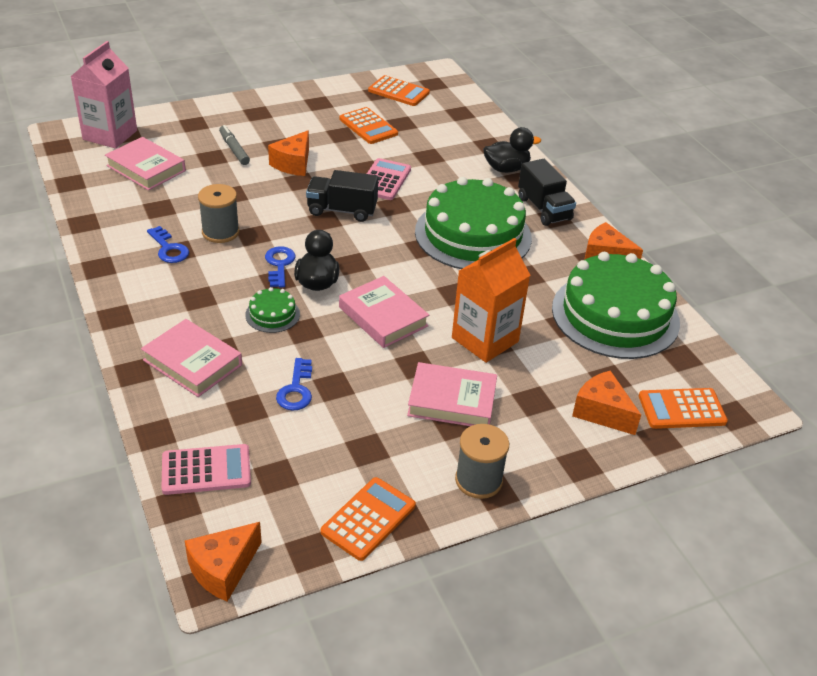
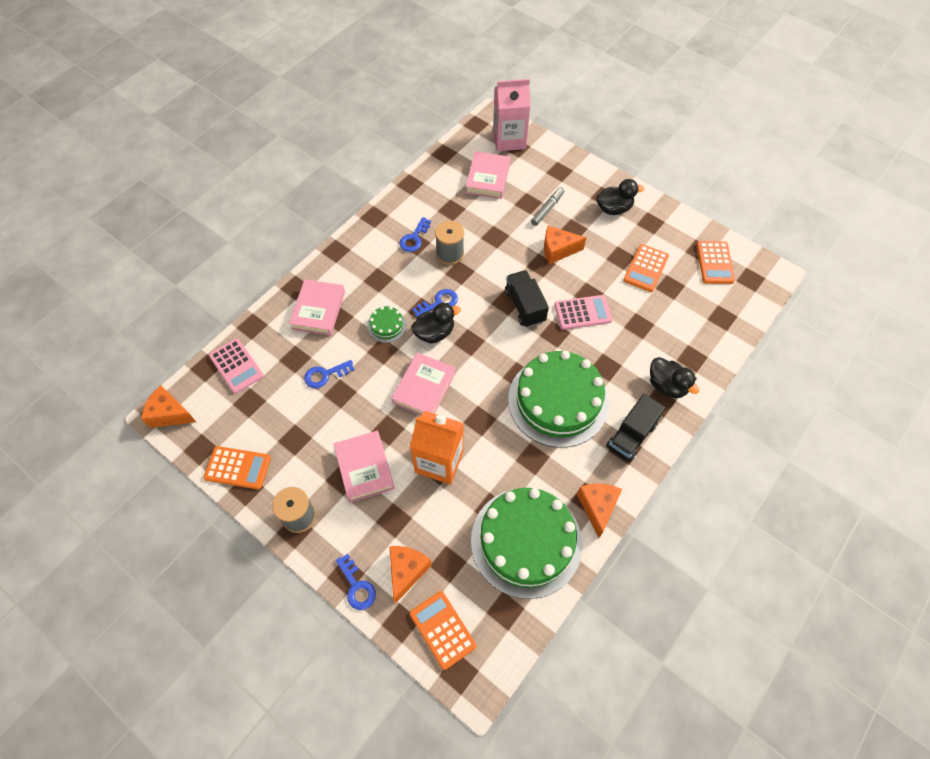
camera: 65 degrees right, 20 degrees up
none -> blue key [336,554,376,610]
none -> black duck [596,179,644,215]

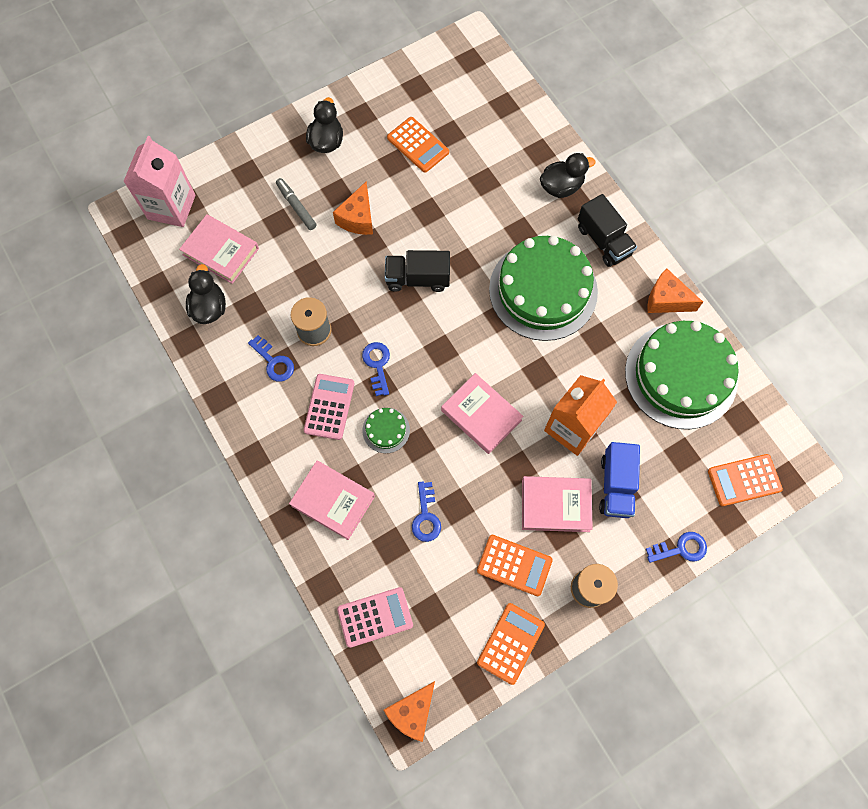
camera: 70 degrees left, 10 degrees up
orange cheese [389,546,432,604] -> none
black duck [411,303,461,344] -> black duck moved to [186,264,226,324]
pink calculator [554,295,613,330] -> pink calculator moved to [304,374,355,440]
orange calculator [696,241,735,284] -> orange calculator moved to [477,535,553,596]
none -> blue truck [599,442,640,518]

